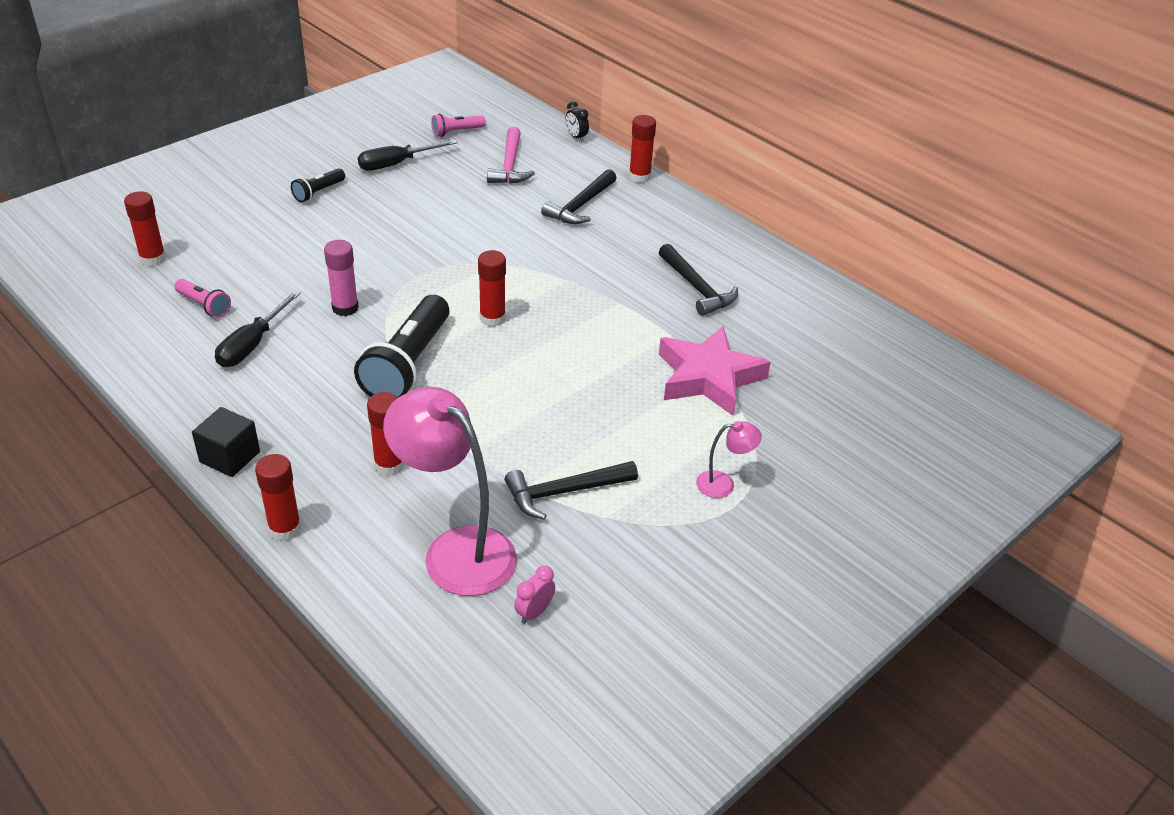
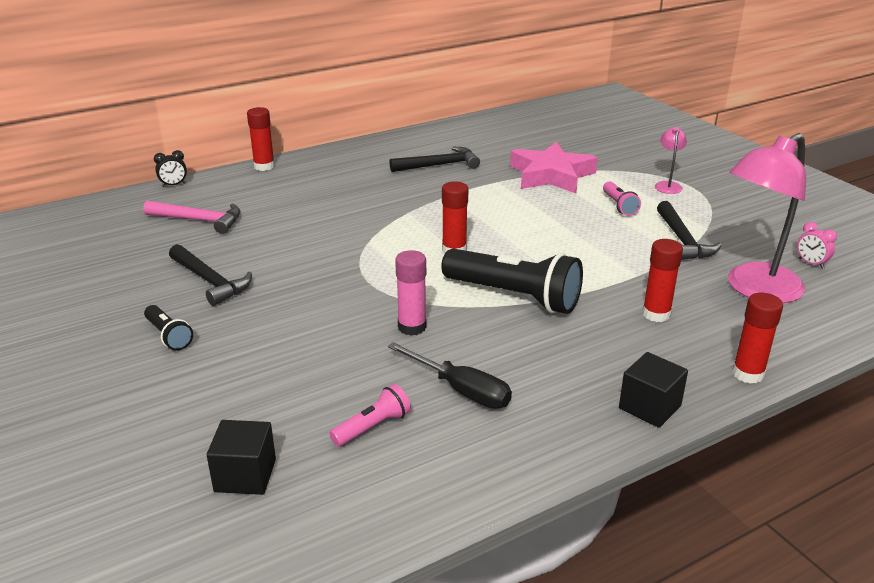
camera: 75 degrees left, 10 degrees down
red glue stick [124,191,166,266] -> black cube [207,420,276,495]
black screwdriver [358,140,457,171] -> none
pink flashlight [431,114,486,137] -> pink flashlight moved to [603,181,641,216]
black hammer [541,169,617,224] -> black hammer moved to [169,244,252,306]

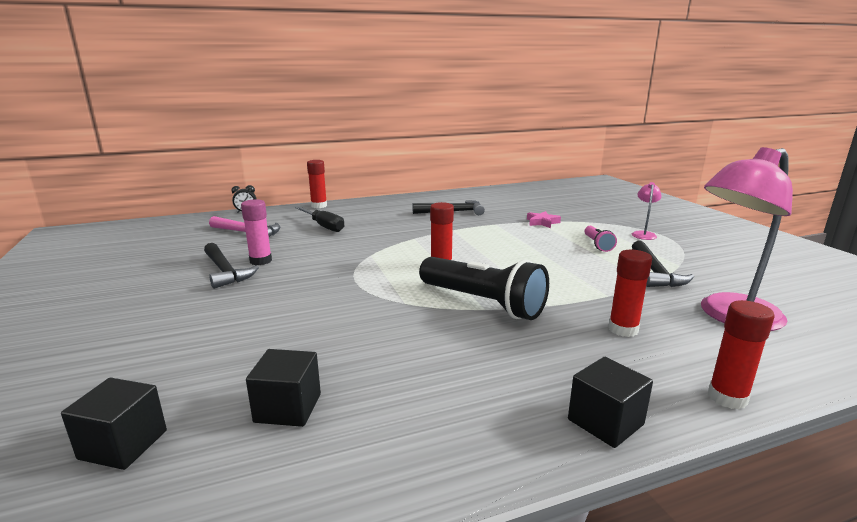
camera: 10 degrees right, 10 degrees down
black flashlight [144,305,193,351] -> none
pink flashlight [329,384,411,447] -> black cube [246,349,321,427]
black screwdriver [388,342,512,409] -> black screwdriver moved to [295,206,344,232]
pink glue stick [395,250,426,336] -> pink glue stick moved to [241,199,272,265]
pink star [510,141,598,193] -> pink star [527,211,561,228], size x0.47
pink clock [797,222,837,269] -> none

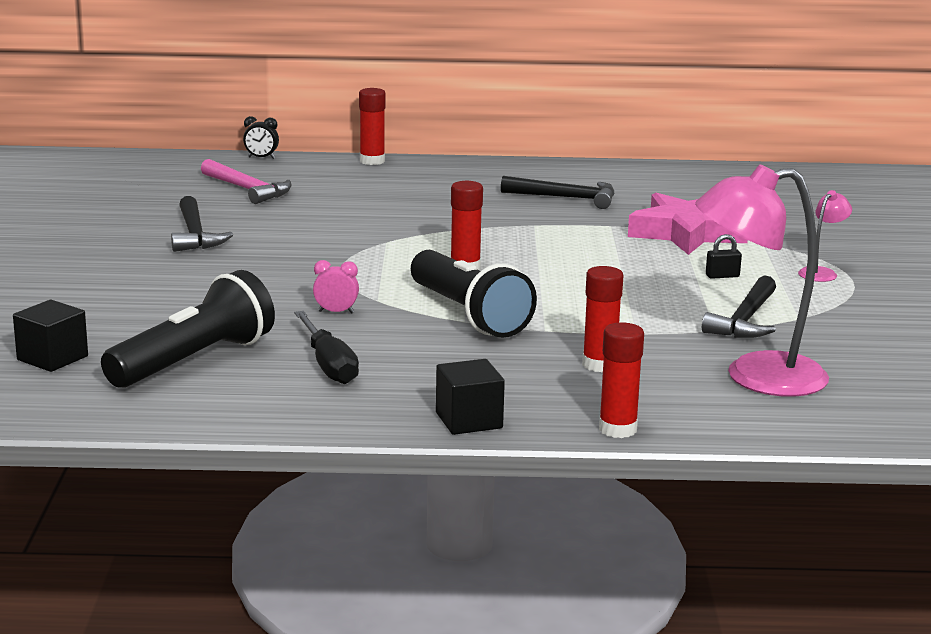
camera: 20 degrees right, 0 degrees up
pink glue stick [241,199,272,265] -> none
black cube [246,349,321,427] -> black flashlight [101,270,275,388]
black screwdriver [295,206,344,232] -> black screwdriver moved to [294,311,359,384]
pink star [527,211,561,228] -> pink star [628,193,748,255], size x2.14
pink flashlight [584,226,617,252] -> black padlock [706,234,742,279]
none -> pink clock [313,260,359,314]

